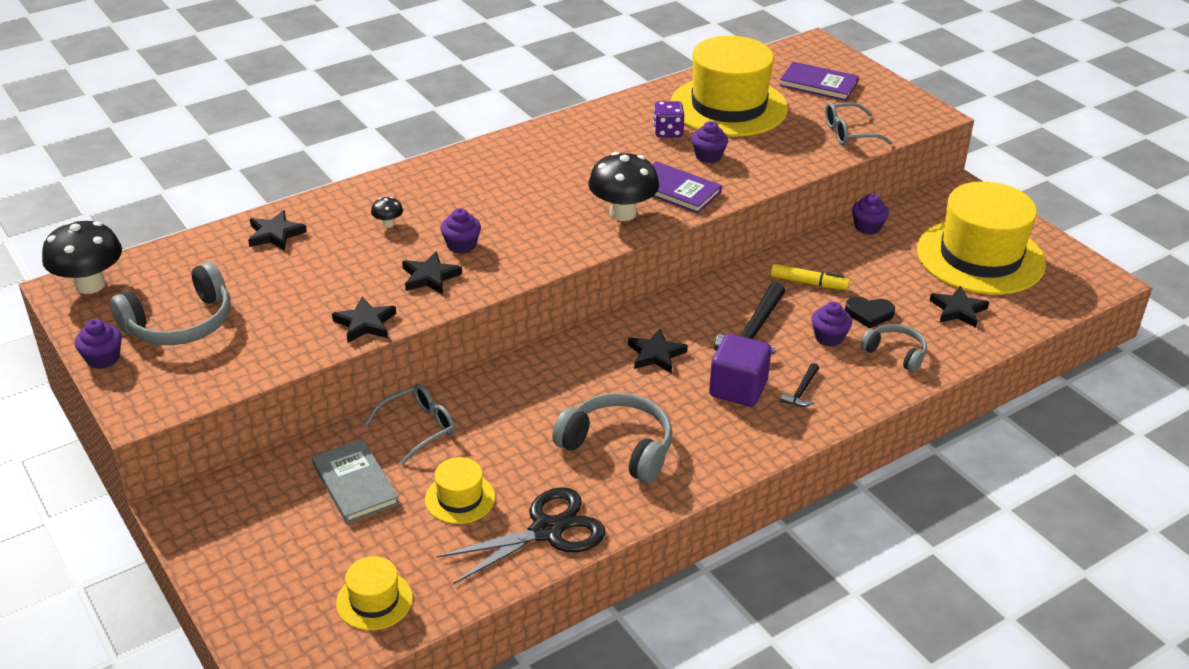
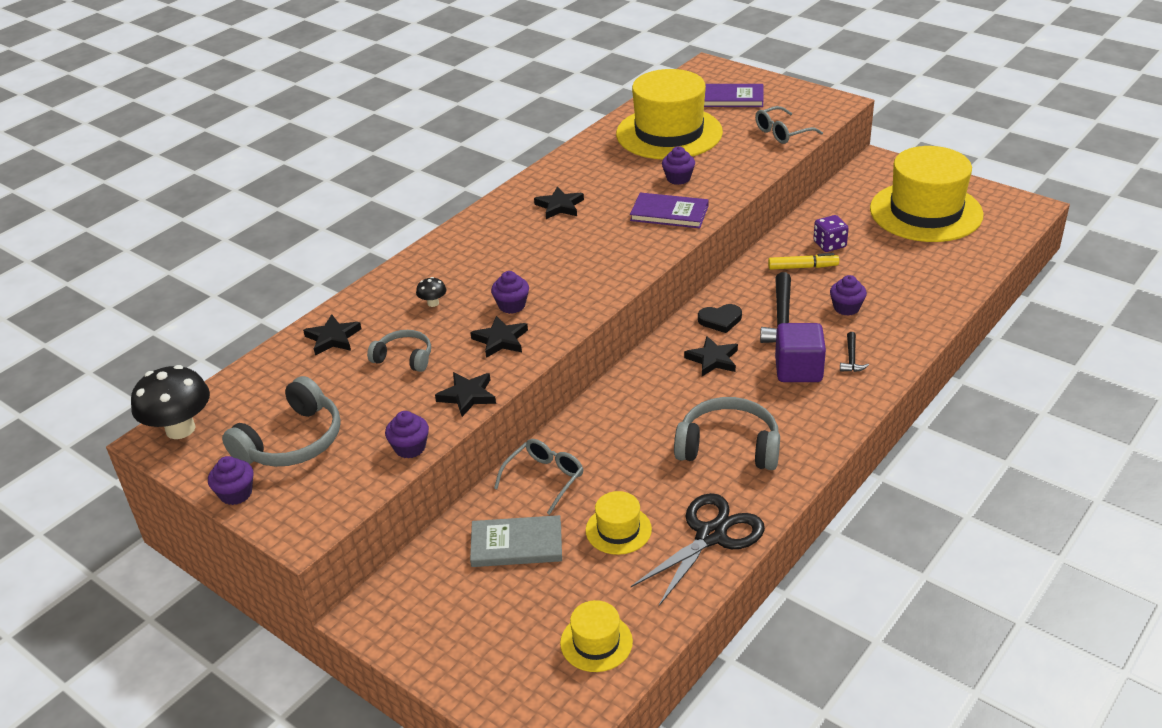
camera: 15 degrees left, 0 degrees up
grey book [312,439,399,523] -> grey book turned 45 degrees counterclockwise [470,515,562,567]
black mushroom [588,152,659,221] -> none
purple dice [653,101,684,137] -> purple dice moved to [813,215,849,252]
black heart [845,296,895,329] -> black heart moved to [698,304,742,333]
purple cupcake [852,193,889,235] -> purple cupcake moved to [385,411,429,459]
grey headphones [861,324,927,372] -> grey headphones moved to [367,330,431,372]
black star [929,286,989,328] -> black star moved to [534,186,584,219]

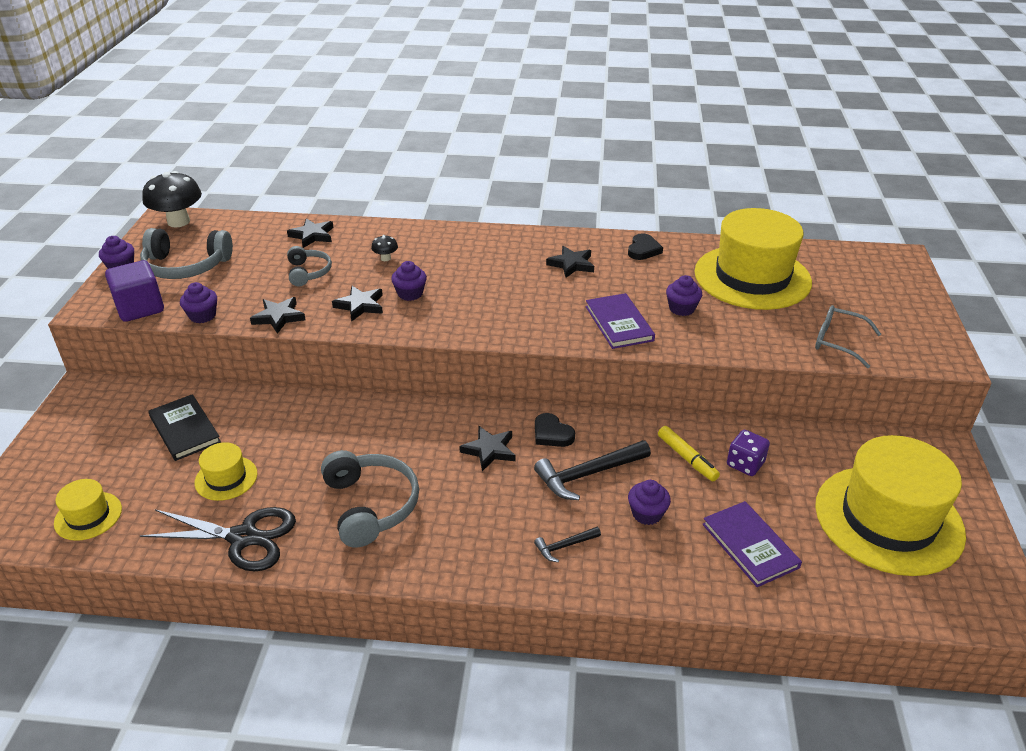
camera: 55 degrees right, 0 degrees up
grey book [470,515,562,567] -> black book [148,394,221,461]
grey glasses [494,439,583,515] -> none
purple book [704,84,764,107] -> purple book moved to [702,501,802,587]
purple cube [775,323,826,382] -> purple cube moved to [105,260,164,322]
none -> black heart [628,233,663,260]

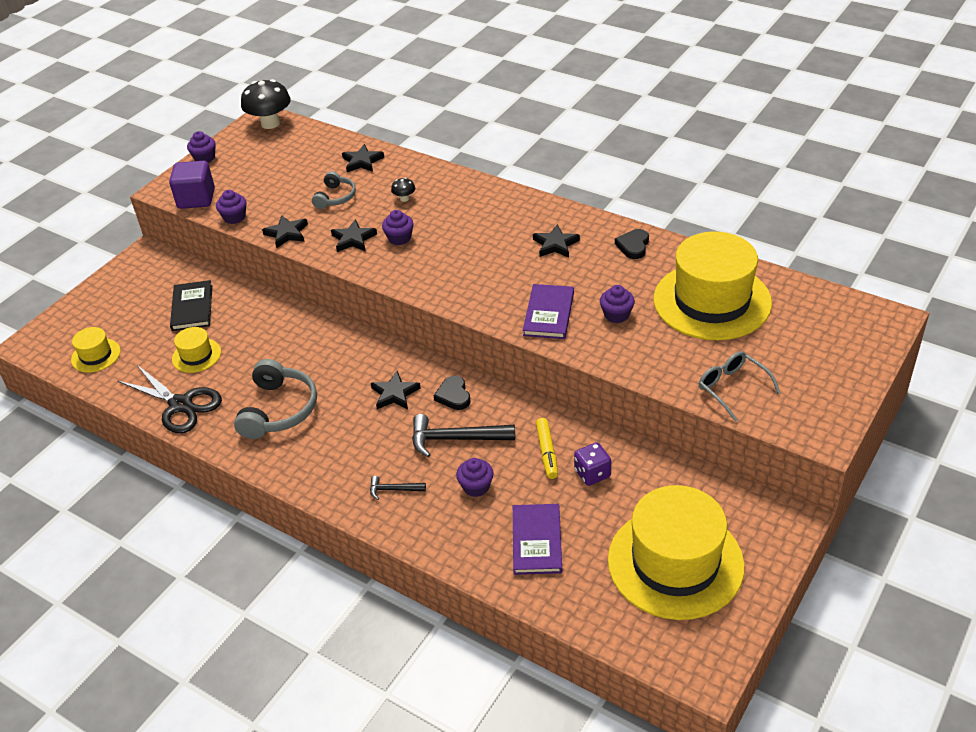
camera: 30 degrees right, 5 degrees up
grey headphones [140,228,233,279] -> none
black heart [628,233,663,260] -> black heart turned 150 degrees clockwise [615,229,649,259]

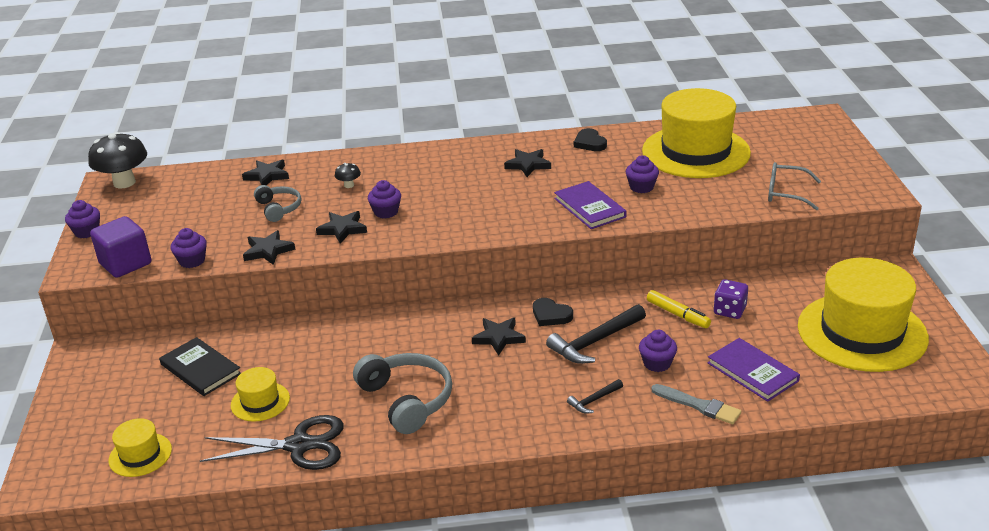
camera: 40 degrees left, 10 degrees down
none -> grey brush [651,384,741,424]

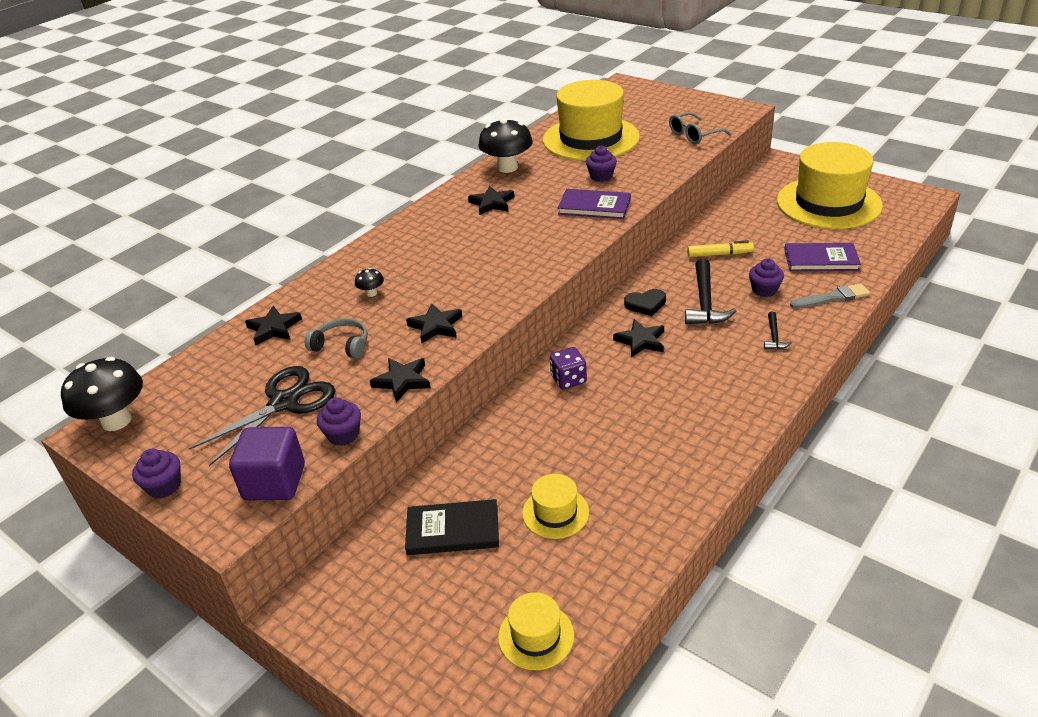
camera: 45 degrees left, 5 degrees up
black scissors [200,415,344,470] -> black scissors moved to [189,366,336,466]
grey headphones [353,353,452,434] -> none
purple cupcake [368,180,401,218] -> none
black heart [574,128,607,151] -> black mushroom [479,118,533,173]
purple dice [714,279,748,319] -> purple dice moved to [550,347,587,390]

